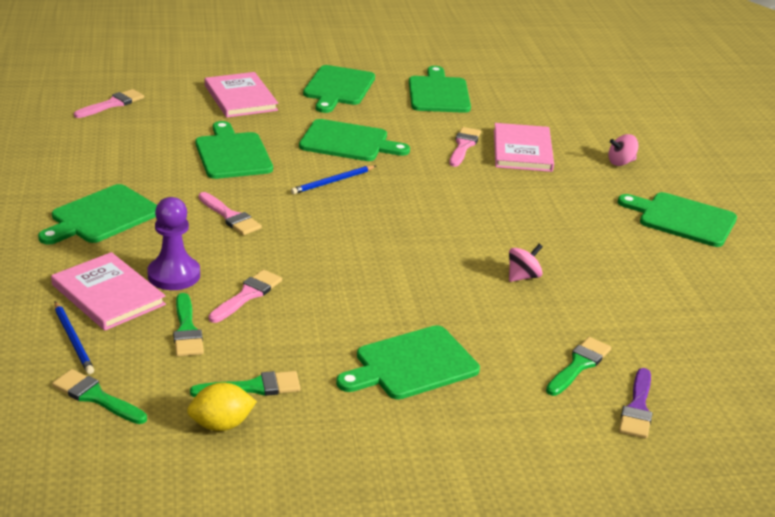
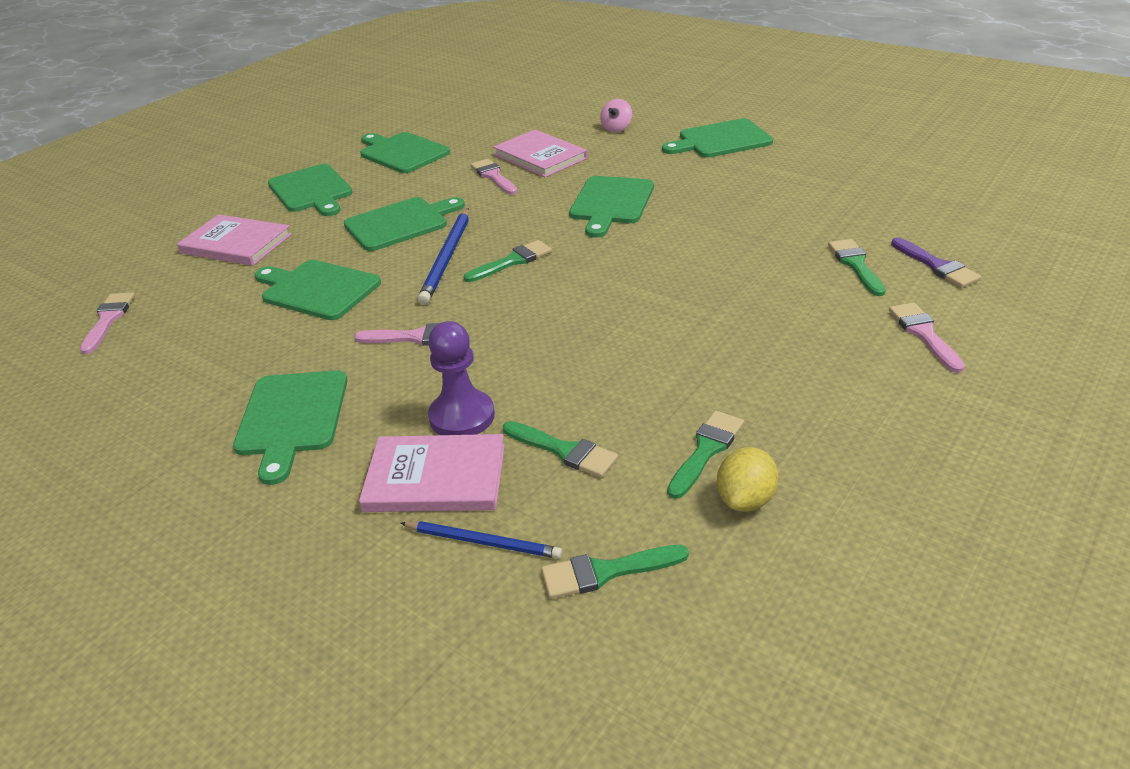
camera: 40 degrees left, 5 degrees up
pink brush [209,270,282,323] -> pink brush moved to [889,302,965,373]
blue pencil [291,166,376,194] -> blue pencil [418,208,469,305], size x1.58
green cutting board [336,325,480,399] -> green cutting board moved to [569,176,654,238]
pink spinning top [509,244,543,282] -> none
none -> green brush [464,240,552,282]

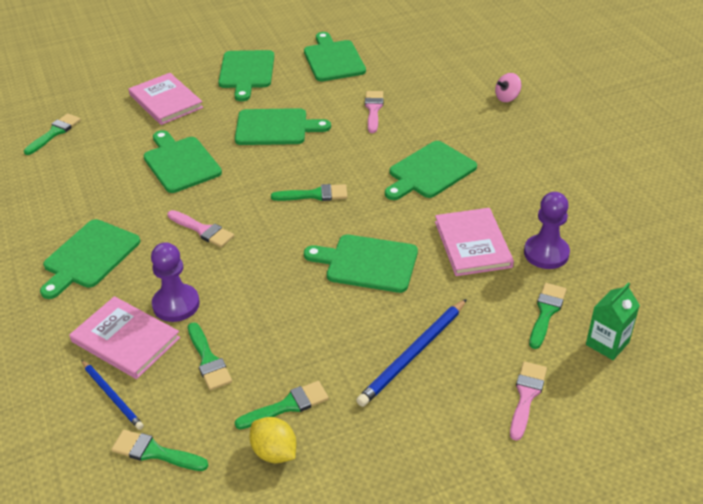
camera: 30 degrees right, 5 degrees up
pink brush [80,292,135,354] -> green brush [24,113,81,155]
blue pencil [418,208,469,305] -> blue pencil moved to [356,299,467,407]
pink book [493,129,588,177] -> pink book moved to [435,208,514,276]
green cutting board [662,118,773,158] -> green cutting board moved to [304,235,418,293]
yellow lemon [717,447,778,512] -> yellow lemon turned 75 degrees clockwise [250,417,296,463]
purple brush [891,237,981,288] -> green carton [586,282,640,360]
none -> purple pawn [524,192,570,269]

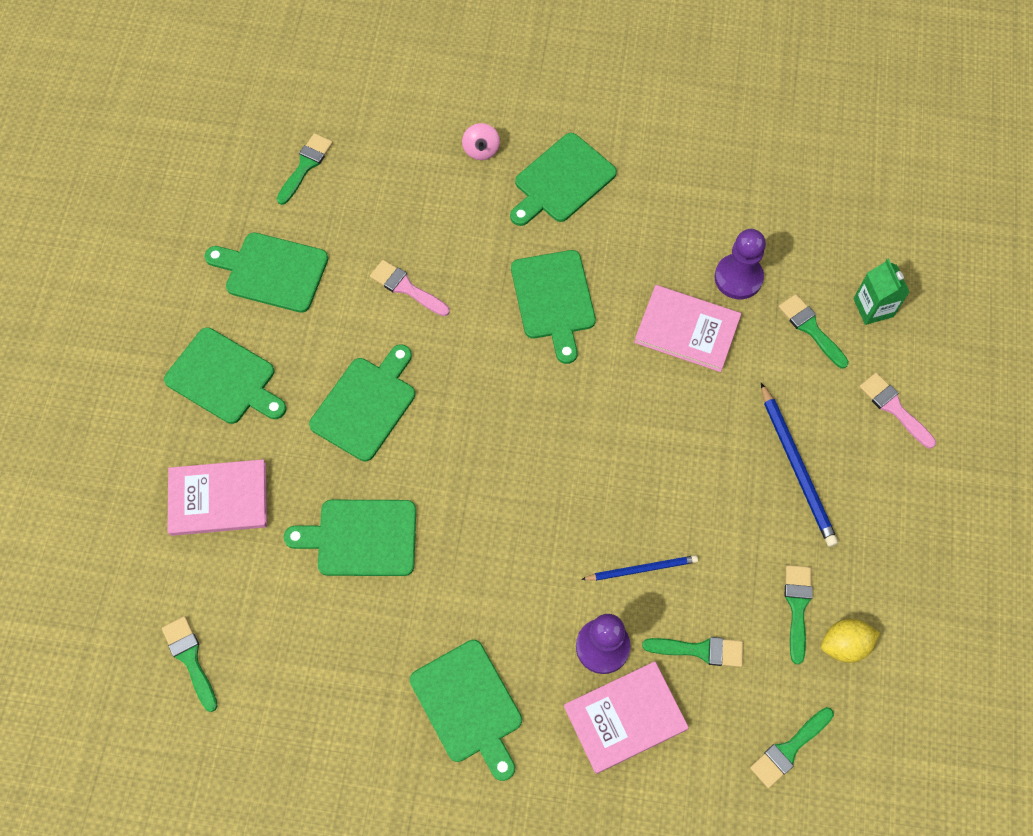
camera: 60 degrees left, 25 degrees up
blue pencil [81,360,144,430] -> blue pencil moved to [581,555,698,581]
pink brush [167,210,234,247] -> none
green brush [271,184,347,201] -> green brush moved to [277,133,333,205]
green cutting board [304,235,418,293] -> green cutting board moved to [510,133,617,226]

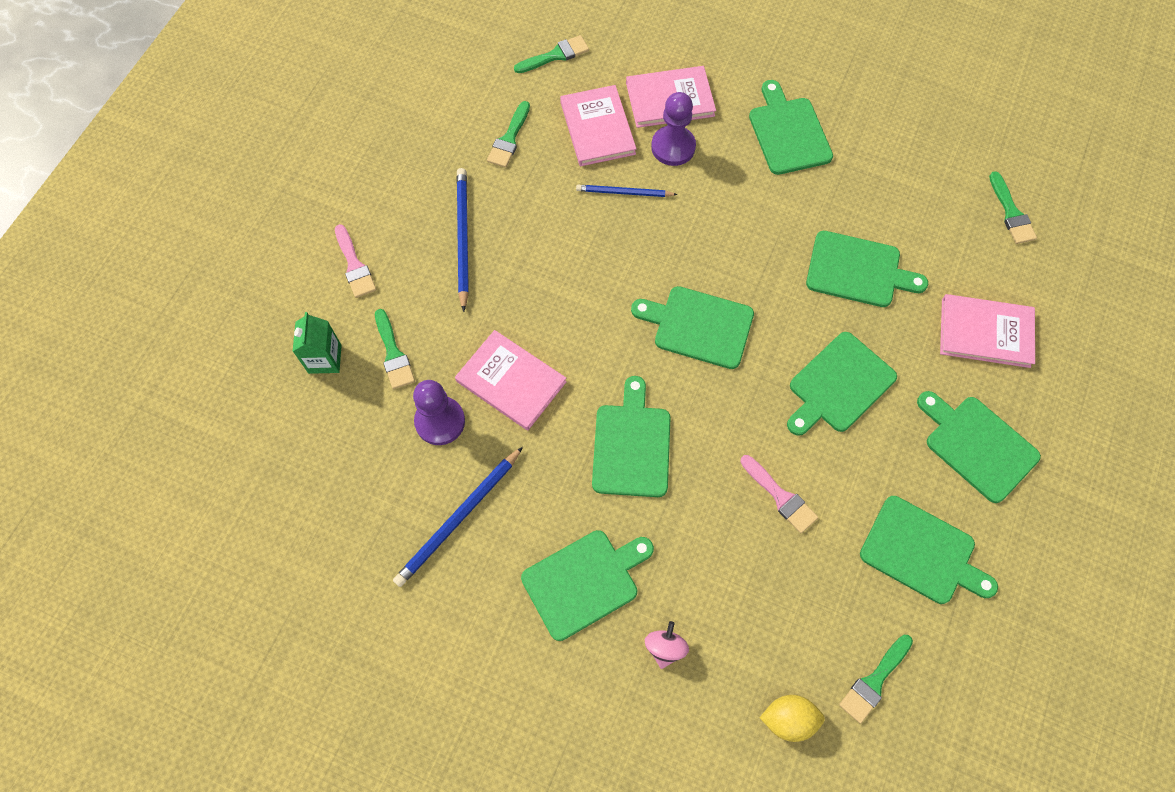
camera: 165 degrees left, 0 degrees up
green brush [642,637,743,667] -> pink book [560,85,637,166]
yellow lemon [821,619,880,663] -> yellow lemon moved to [760,695,825,742]
none -> blue pencil [393,447,523,587]
none -> green cutting board [631,286,754,369]

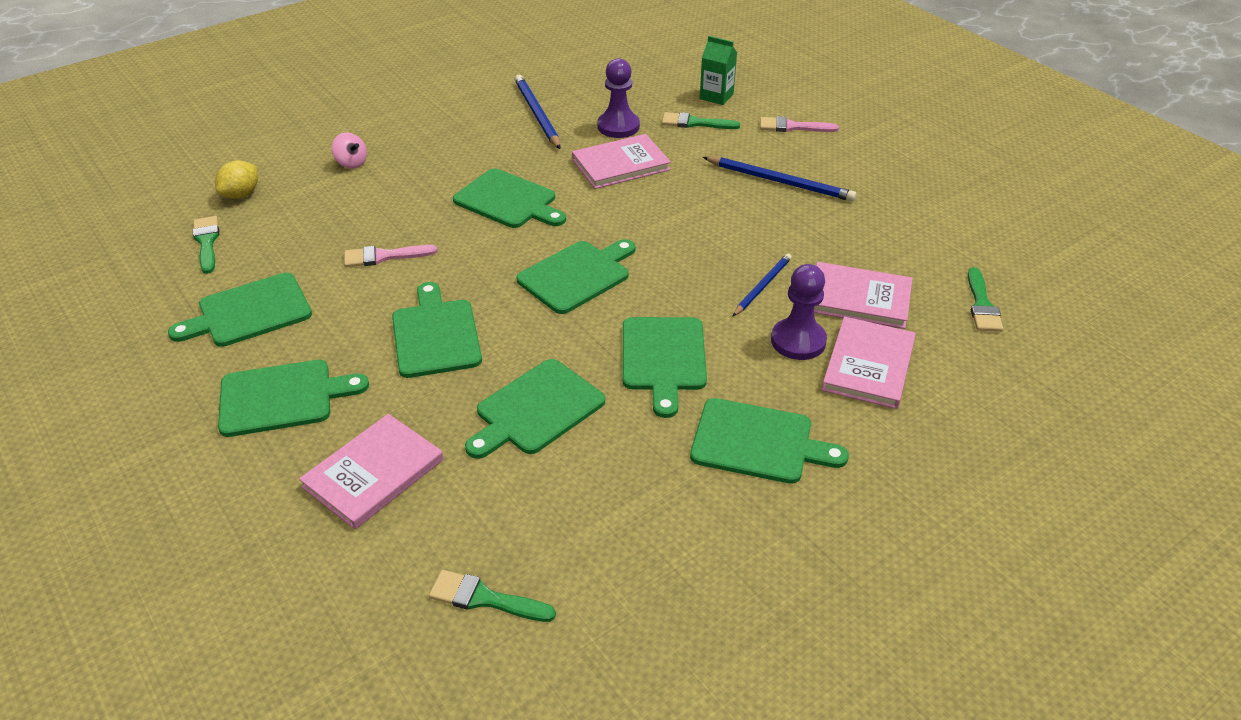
camera: 120 degrees right, 25 degrees down
green brush [487,101,530,168] -> none
green cutting board [521,530,654,641] -> green cutting board moved to [622,317,707,418]

